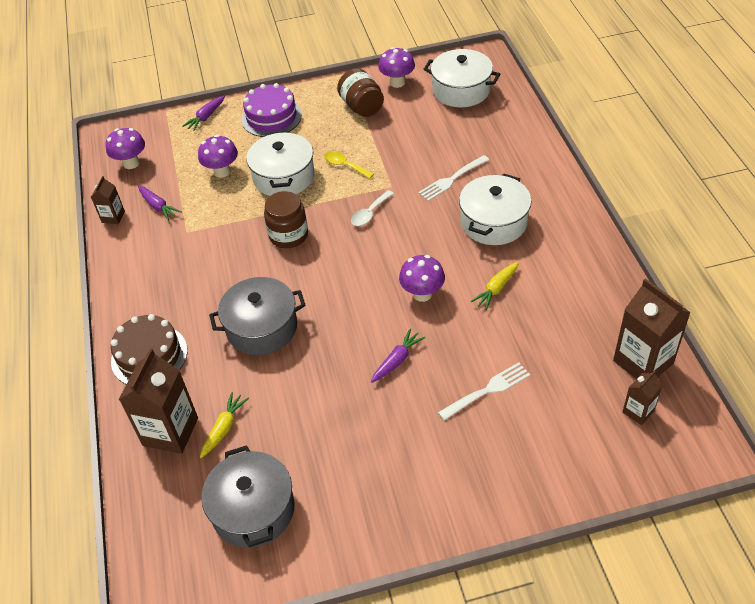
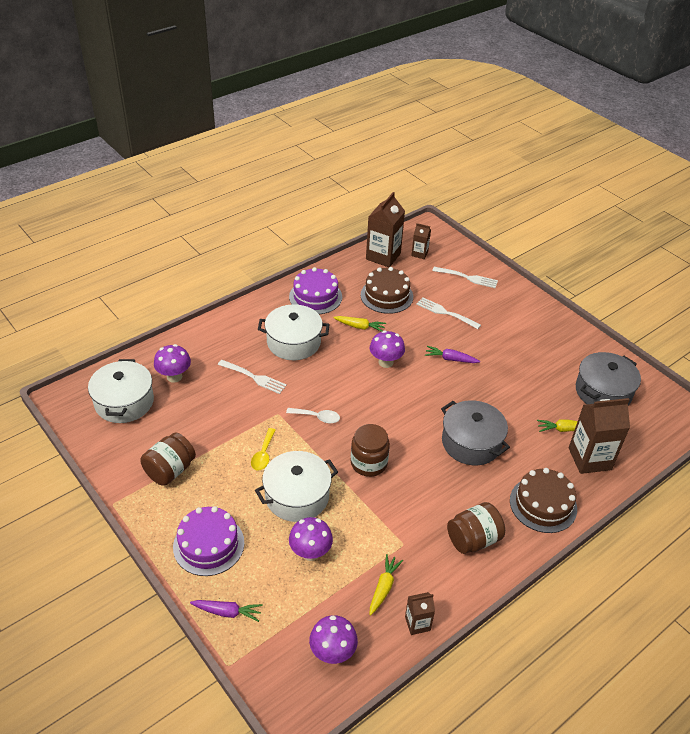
camera: 120 degrees left, 5 degrees down
purple carrot [138,186,182,221] -> yellow carrot [370,554,403,615]
purple mushroom [378,47,415,88] -> purple mushroom moved to [154,344,191,383]
none -> purple cake [289,267,342,314]
none -> brown cake [361,267,413,314]
none -> white fork [432,267,498,288]
none -> brown jar [447,502,505,554]

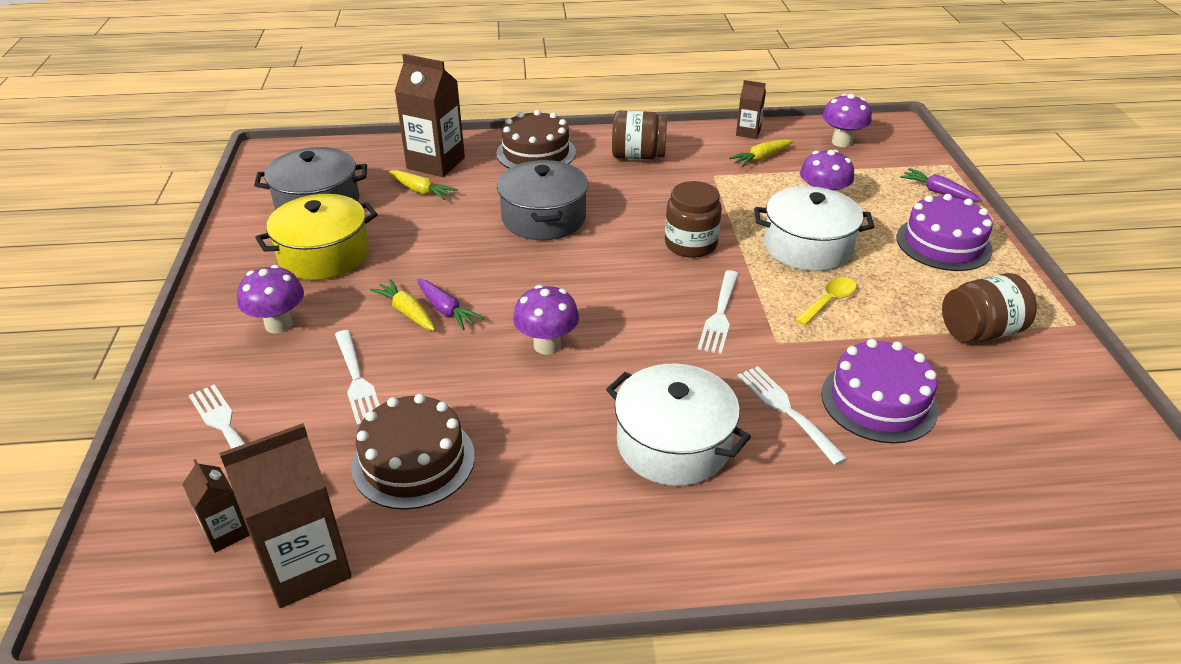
camera: 145 degrees left, 5 degrees down
white pot [88,359,154,423] -> none
purple mushroom [154,344,191,383] -> purple mushroom moved to [237,265,304,334]
white spoon [286,408,340,423] -> white fork [698,270,739,354]
purple cake [289,267,342,314] -> purple cake moved to [821,339,939,443]
yellow carrot [333,316,386,332] -> yellow carrot moved to [370,279,435,331]
none -> yellow pot [255,194,378,280]

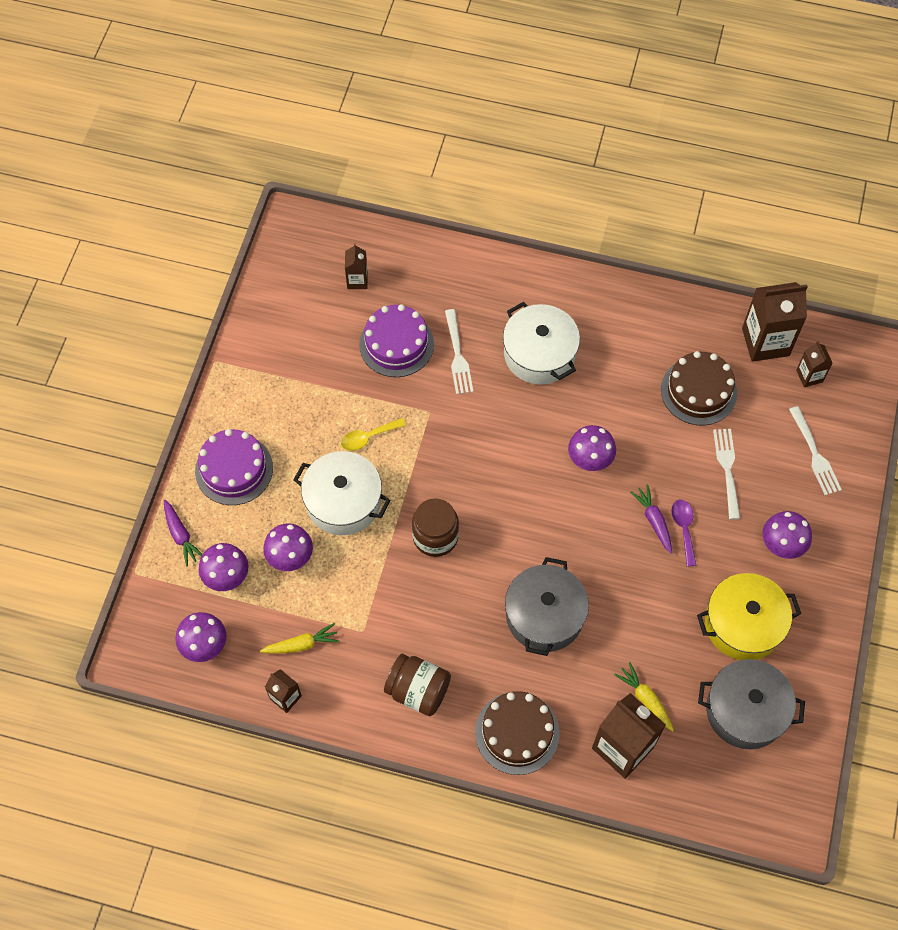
camera: 160 degrees left, 25 degrees up
yellow carrot [370,279,435,331] -> purple spoon [671,499,696,566]
white fork [698,270,739,354] -> none
brown jar [942,273,1037,342] -> none
none -> purple mushroom [199,543,249,591]
none -> brown carton [345,244,368,289]

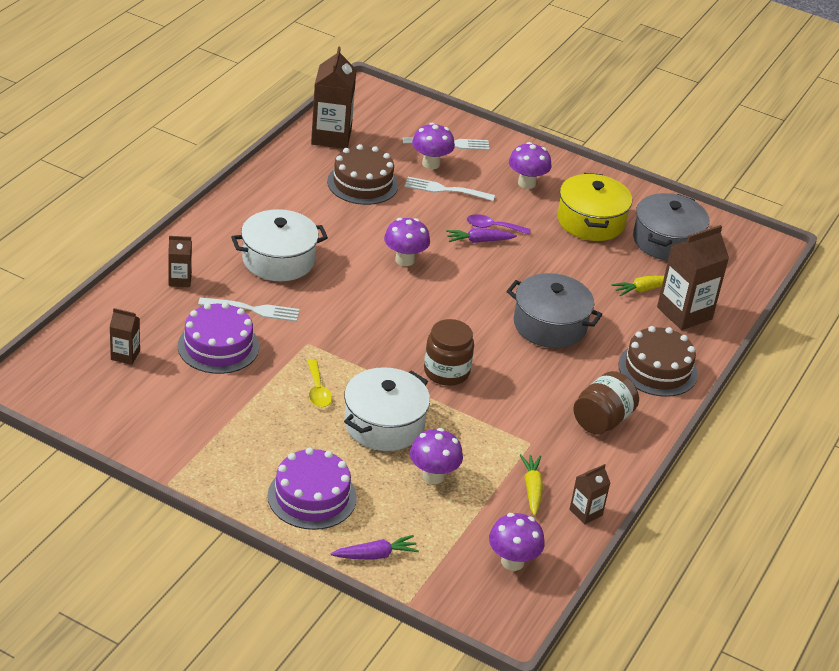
camera: 80 degrees left, 25 degrees down
purple mushroom [199,543,249,591] -> purple mushroom moved to [412,123,455,169]
brown carton [796,341,832,387] -> brown carton moved to [168,236,192,287]

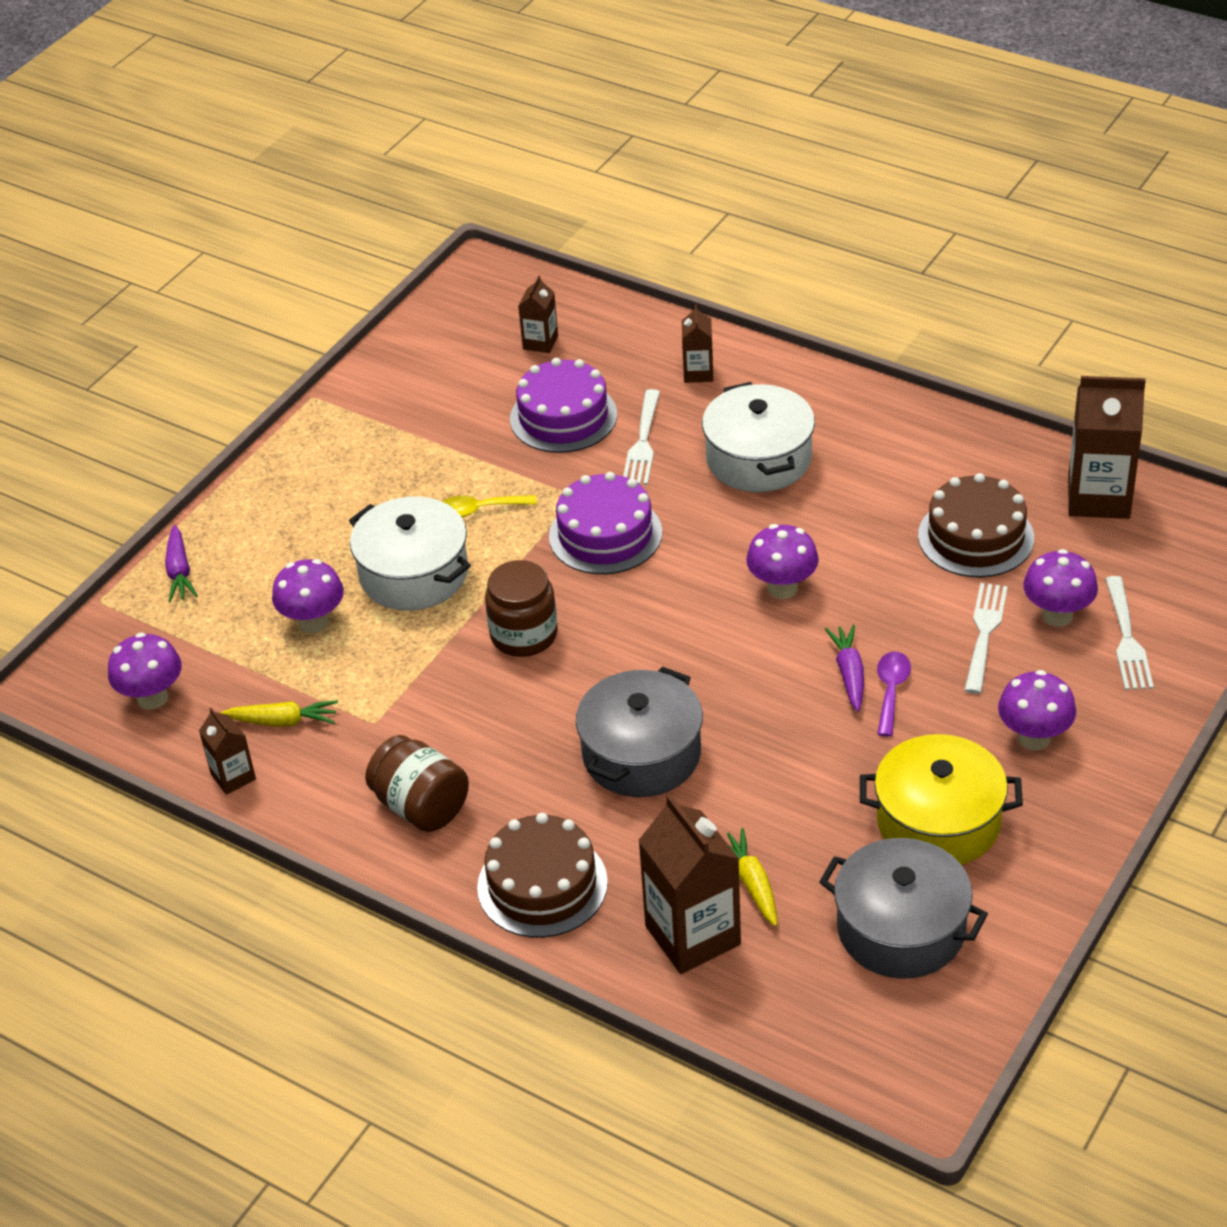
camera: 100 degrees right, 5 degrees up
purple cake [268,448,357,530] -> purple cake moved to [549,472,662,574]

